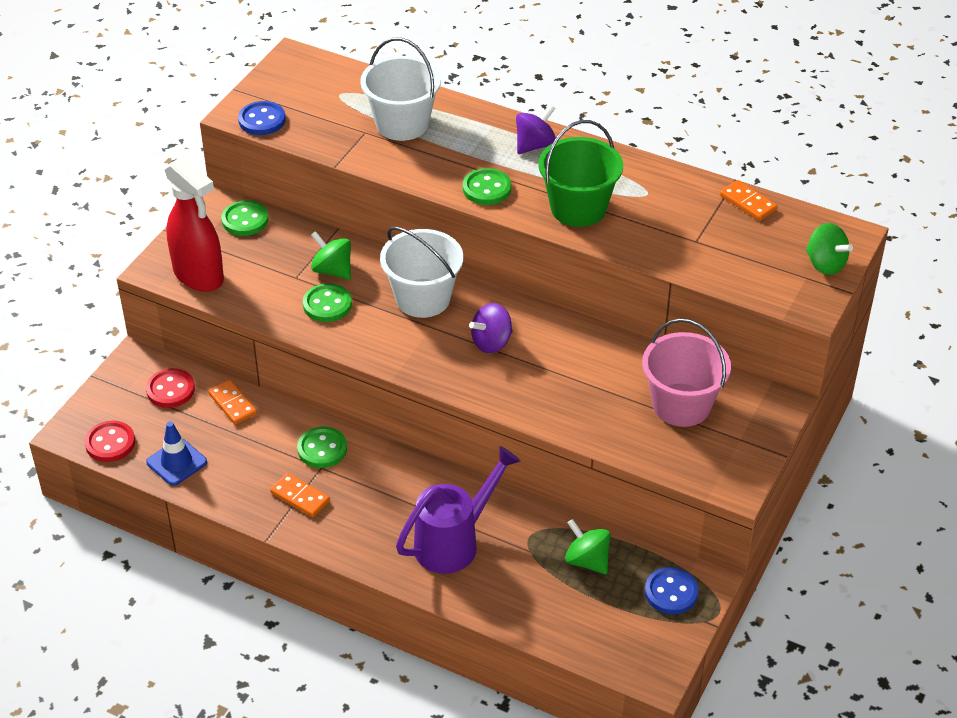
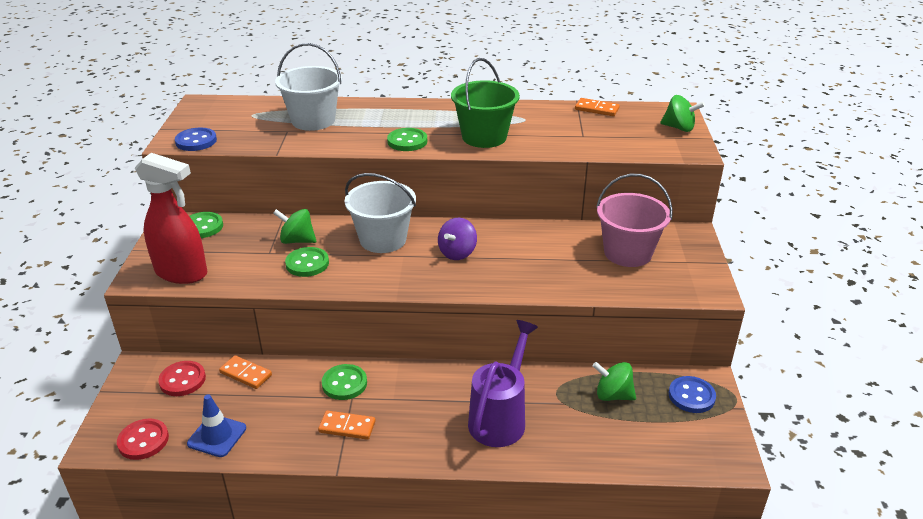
camera: 25 degrees left, 10 degrees down
purple spinning top [516,105,556,154] -> none

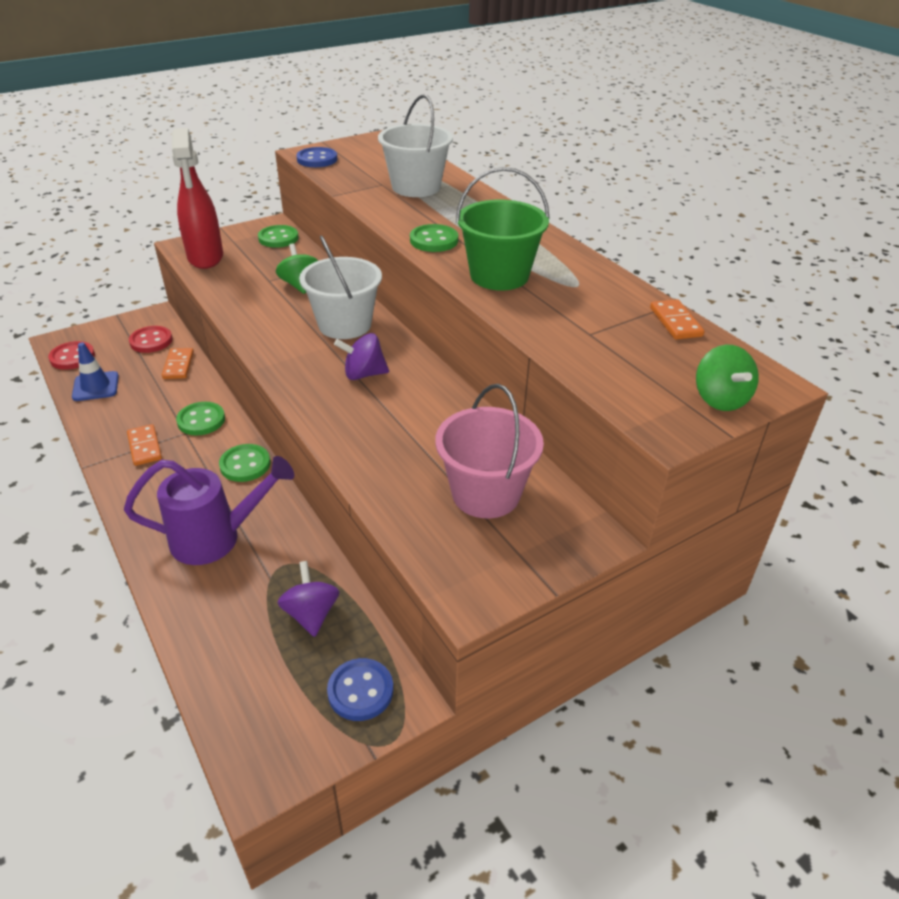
camera: 55 degrees right, 5 degrees up
green button [285,247,329,277] -> green button moved to [219,444,270,482]
green spinning top [593,362,636,401] -> purple spinning top [278,561,340,637]

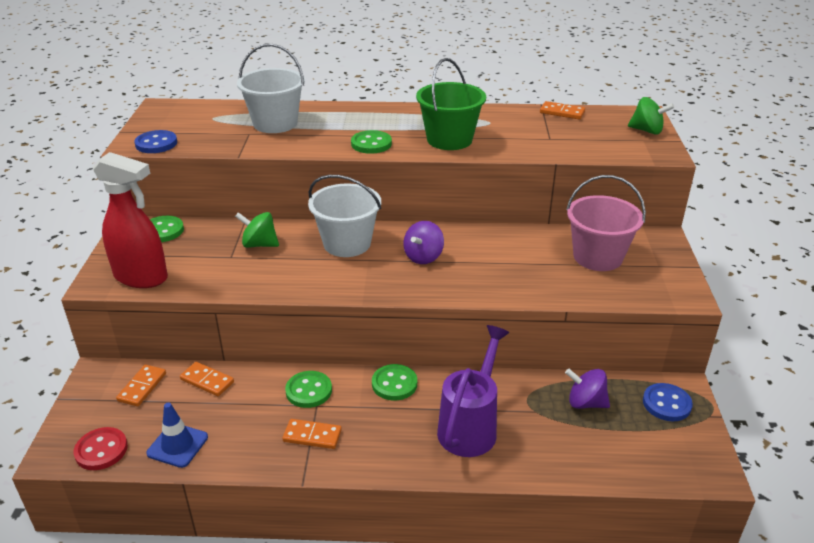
camera: 55 degrees left, 5 degrees down
red button [129,326,173,353] -> orange domino [116,365,166,406]

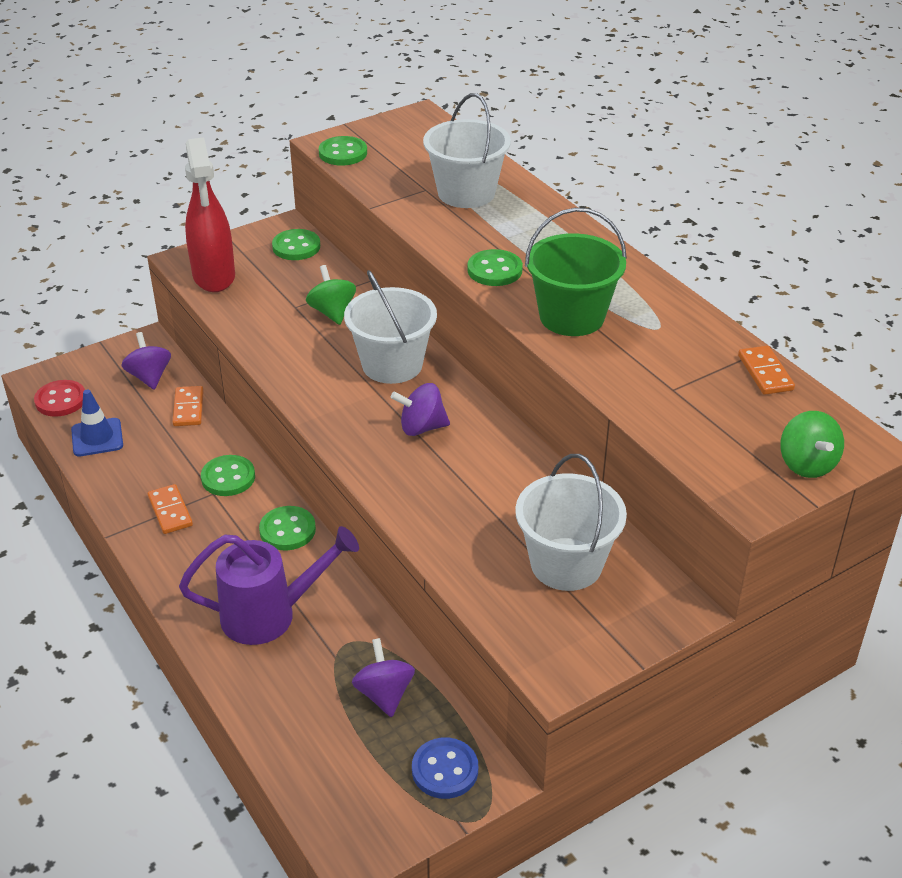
camera: 55 degrees right, 5 degrees up
orange domino [116,365,166,406] -> purple spinning top [121,332,171,390]
blue button [134,130,177,153] -> green button [319,136,367,165]
pink bucket [566,175,646,271] -> white bucket [515,454,627,591]

